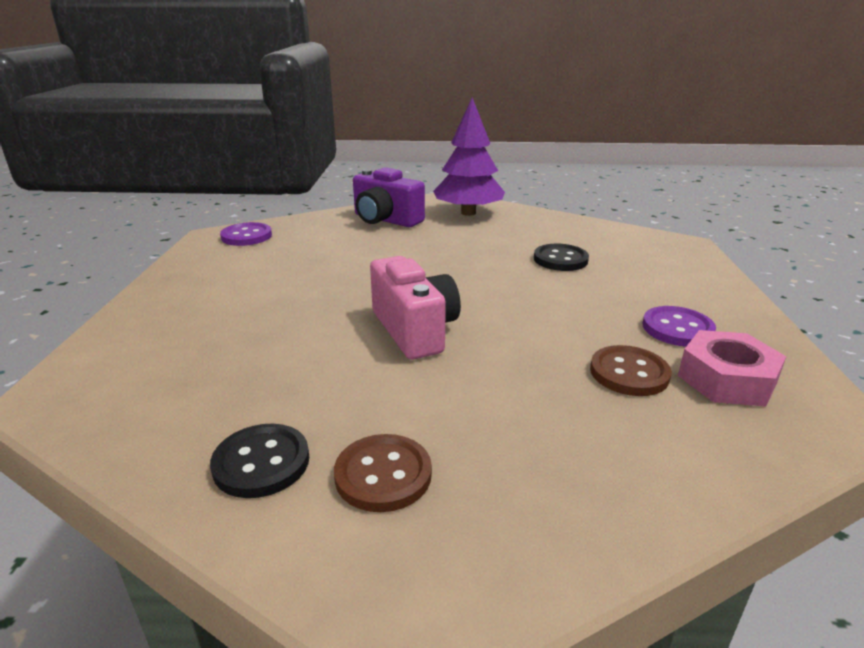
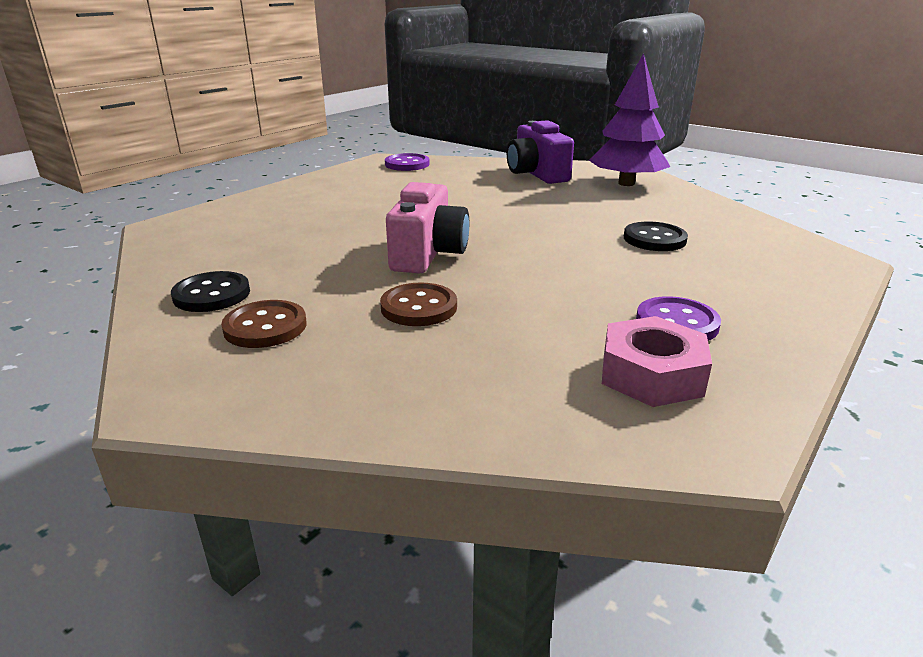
camera: 35 degrees right, 0 degrees up
brown button [590,345,671,396] -> brown button moved to [380,283,457,326]

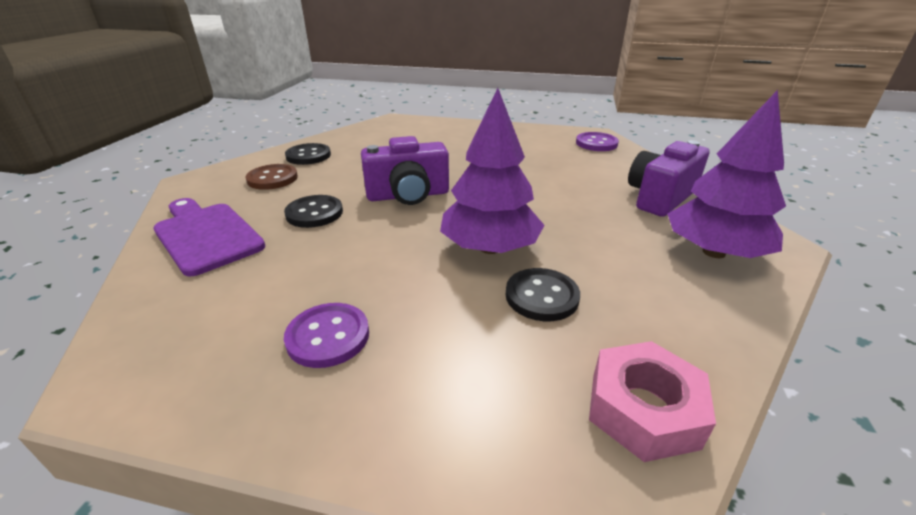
camera: 65 degrees right, 5 degrees up
brown button [380,283,457,326] -> black button [284,195,343,228]
pink camera [386,182,469,274] -> purple camera [361,136,449,205]
pink nut [602,316,712,407] -> pink nut moved to [589,341,716,462]
none -> purple cutting board [153,198,265,277]
none -> purple tree [440,88,544,254]

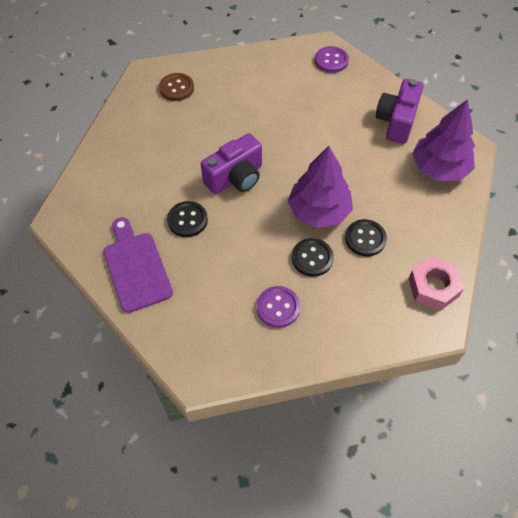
camera: 25 degrees left, 25 degrees up
purple cutting board [153,198,265,277] -> purple cutting board turned 45 degrees clockwise [103,217,173,313]
brown button [245,164,298,190] -> brown button moved to [159,73,194,101]
black button [285,143,331,165] -> black button moved to [292,238,334,277]

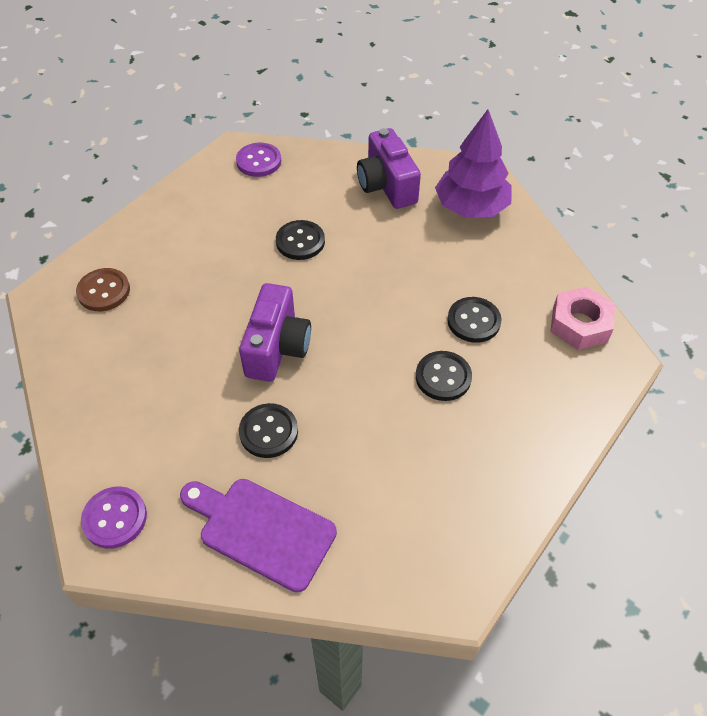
camera: 40 degrees left, 5 degrees down
purple button [257,286,300,328] -> purple button moved to [81,486,147,549]
purple tree [288,146,353,228] -> none
none -> black button [276,220,325,260]

